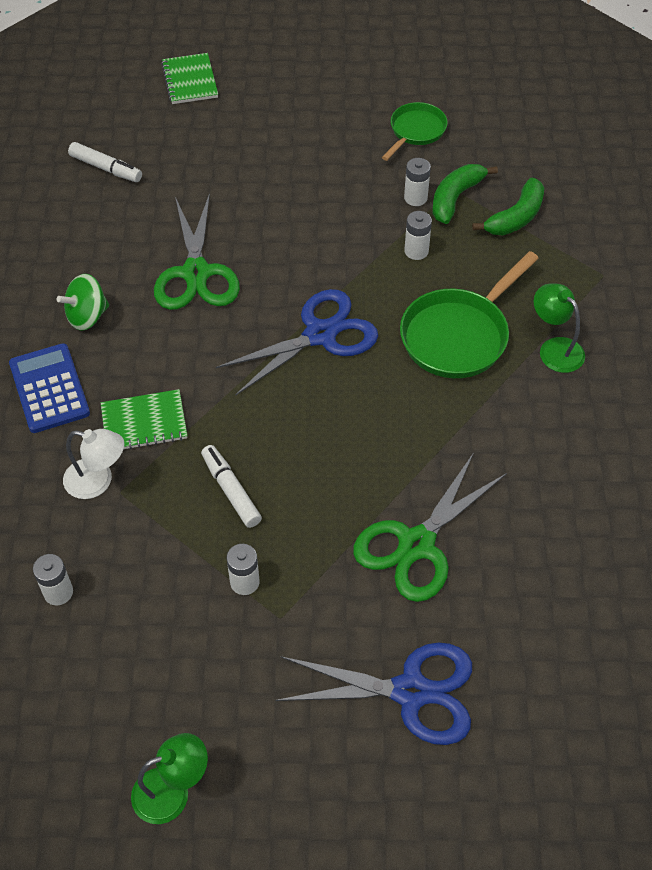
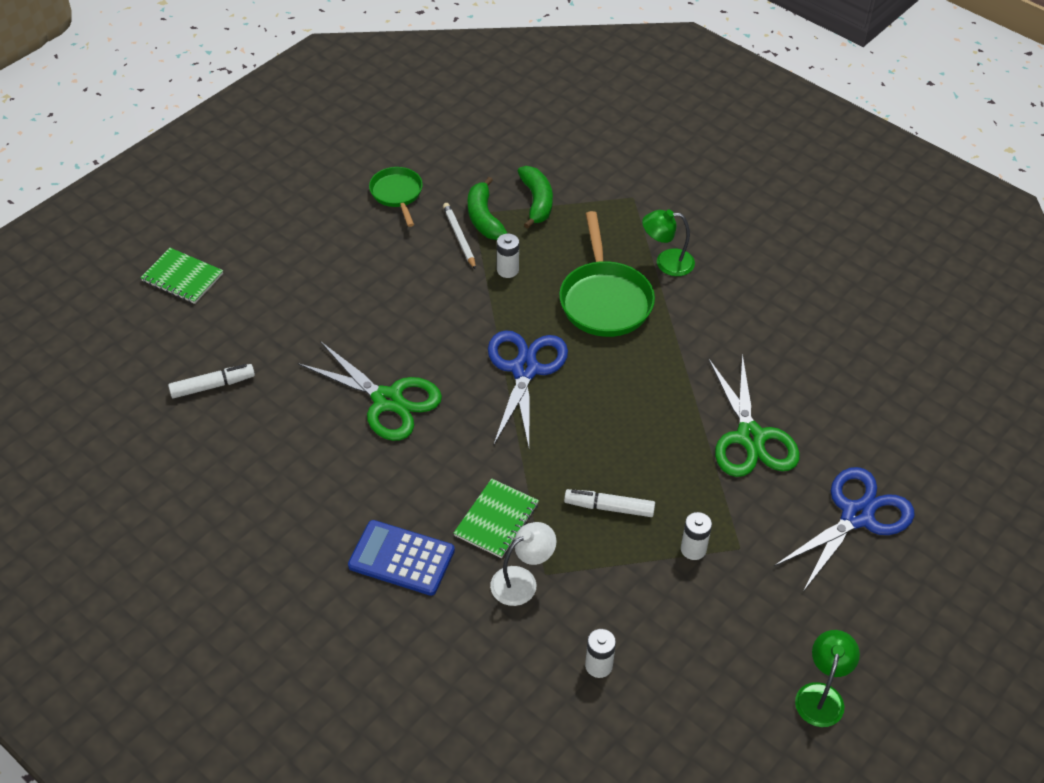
camera: 50 degrees left, 5 degrees down
green spinning top [57,274,109,331] -> none
white battery [404,158,431,206] -> white pencil [443,203,476,270]

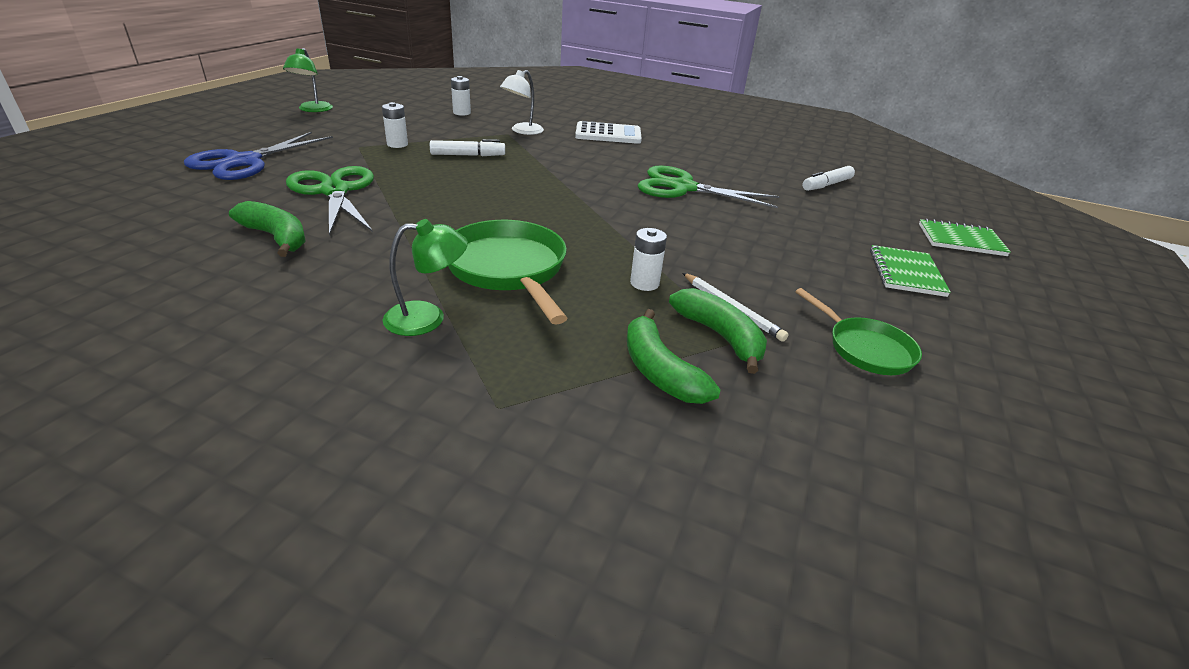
camera: 160 degrees right, 15 degrees down
blue calculator [348,520,455,596] -> white calculator [575,121,642,144]
green notebook [454,479,539,558] -> green notebook moved to [870,245,951,297]
blue scissors [488,330,568,448] -> none
none -> green banana [229,201,306,257]

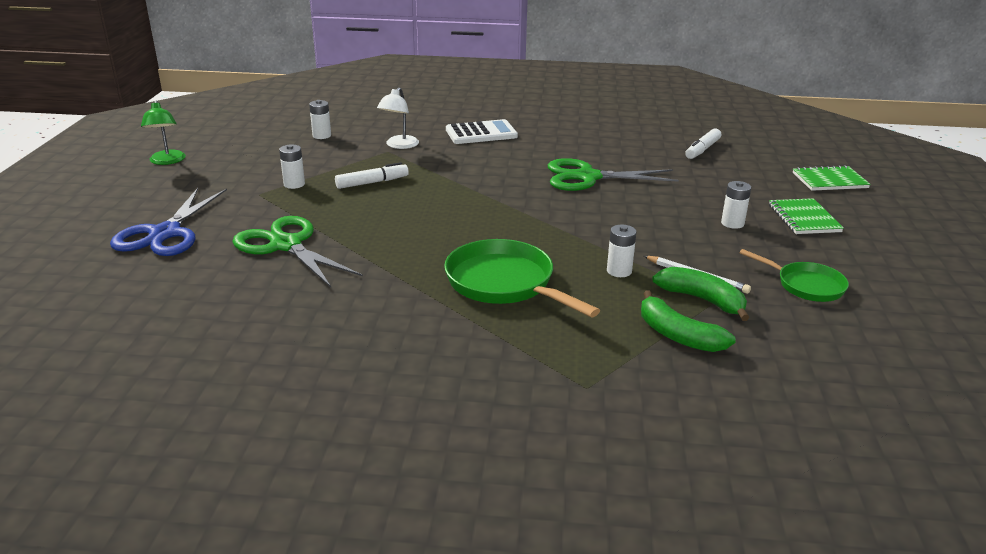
camera: 15 degrees left, 5 degrees down
green banana [229,201,306,257] -> none
green lamp [383,219,468,336] -> none
none -> white battery [721,181,751,229]

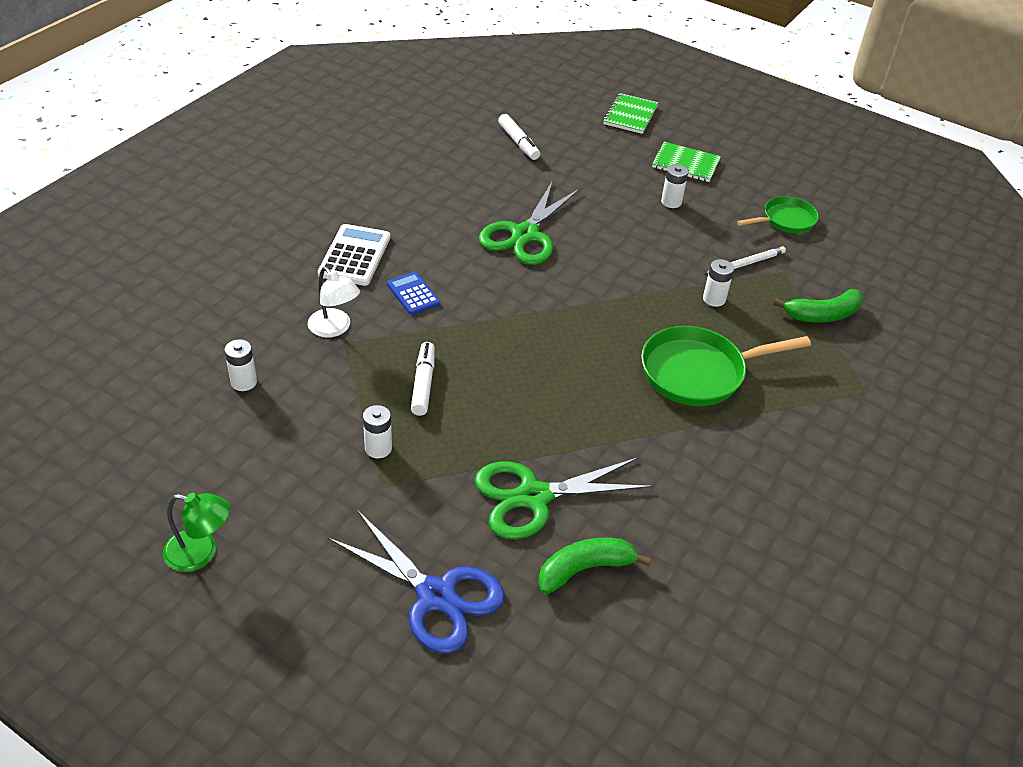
camera: 65 degrees left, 15 degrees up
green banana [652,267,749,321] -> green banana moved to [538,538,651,594]
none -> blue calculator [387,272,440,315]

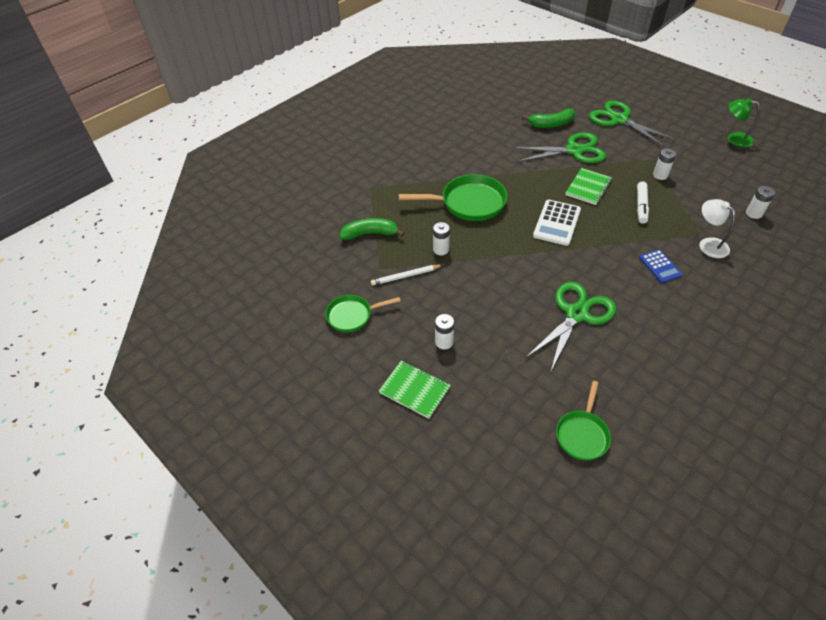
camera: 165 degrees left, 5 degrees up
white calculator [318,224,390,286] -> white calculator moved to [533,200,581,246]
blue scissors [328,511,505,654] -> green scissors [589,101,676,147]
white marker [498,114,540,160] -> green pan [556,381,611,460]
green notebook [603,93,658,134] -> green notebook moved to [565,168,612,205]

